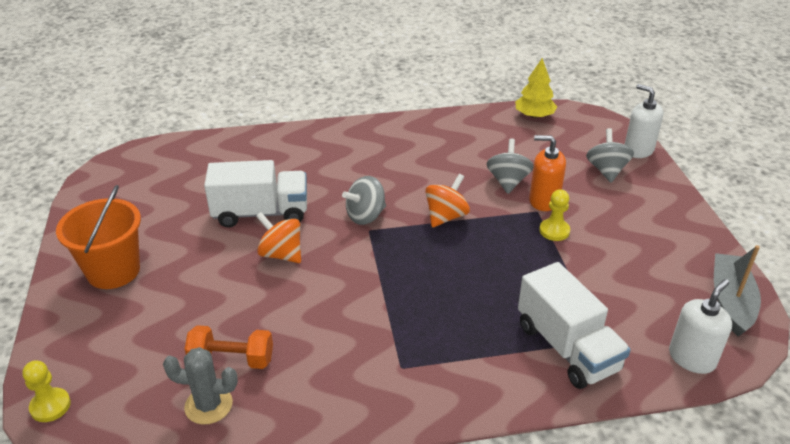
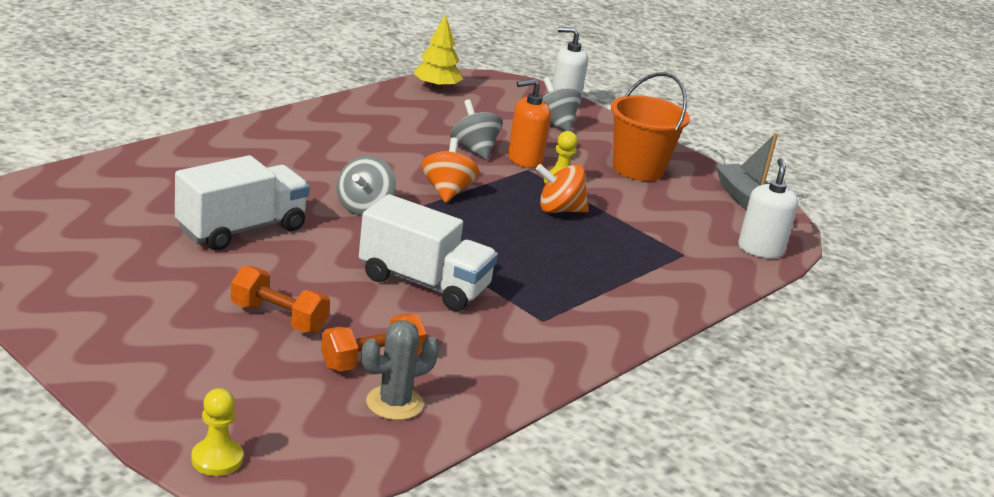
camera: 40 degrees left, 10 degrees down
orange bucket [56,185,141,289] -> orange bucket moved to [611,73,690,181]
orange spinning top [256,212,301,263] -> orange spinning top moved to [536,164,589,213]
white truck [518,262,631,389] -> white truck moved to [359,194,498,311]
none -> orange dumbbell [231,265,330,333]

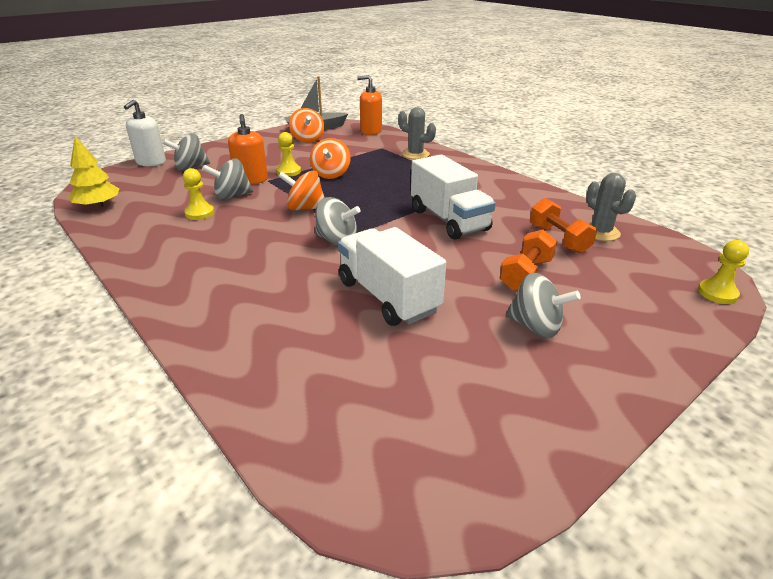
camera: 80 degrees left, 5 degrees up
white truck [359,194,498,311] -> white truck turned 120 degrees clockwise [411,155,496,240]
orange bucket [611,73,690,181] -> none
white soap dispenser [738,158,798,258] -> orange soap dispenser [357,75,382,135]
none -> yellow pawn [183,168,214,220]
none -> orange spinning top [289,108,324,143]
none -> grey cactus [398,107,436,159]
none -> grey spinning top [506,273,581,338]

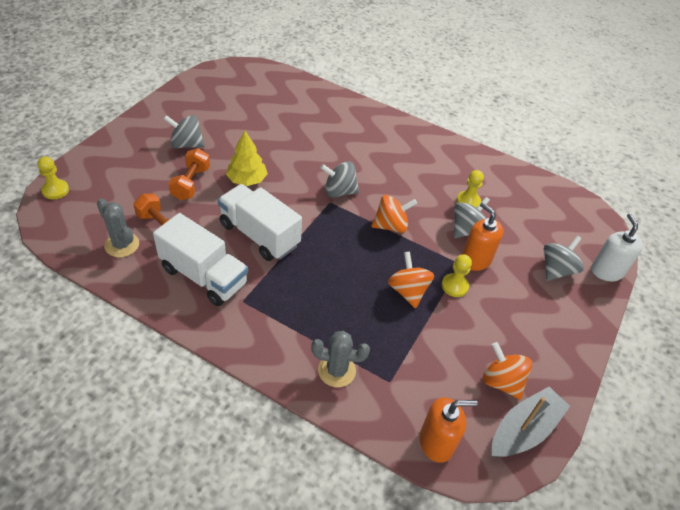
camera: 155 degrees right, 15 degrees up
yellow tree [69,136,119,209] -> yellow tree moved to [226,131,268,186]
white truck [338,227,446,326] -> white truck moved to [153,213,248,306]

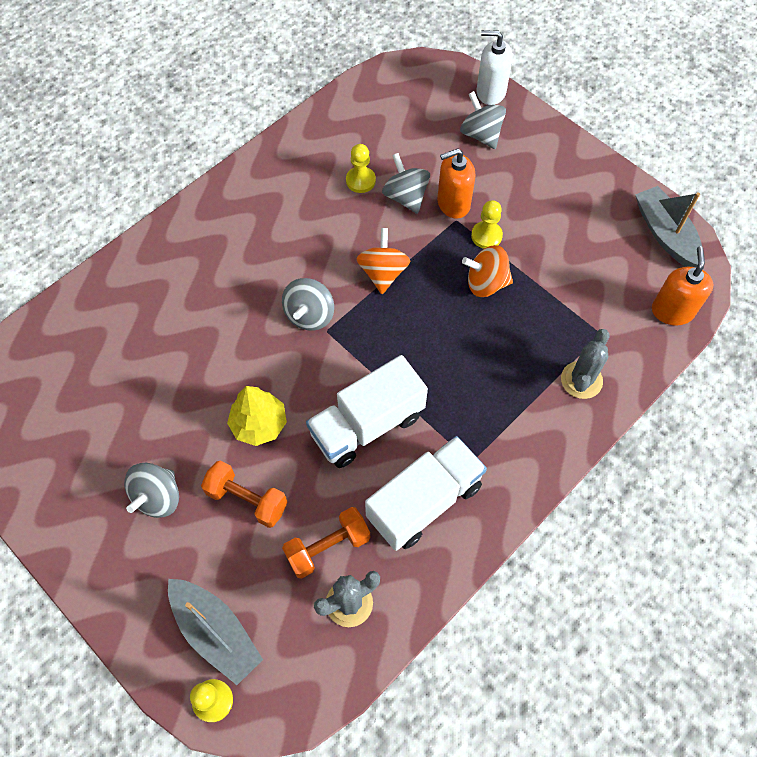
camera: 70 degrees left, 15 degrees up
orange spinning top [483,342,532,400] -> none
none -> grey boat [168,579,263,685]

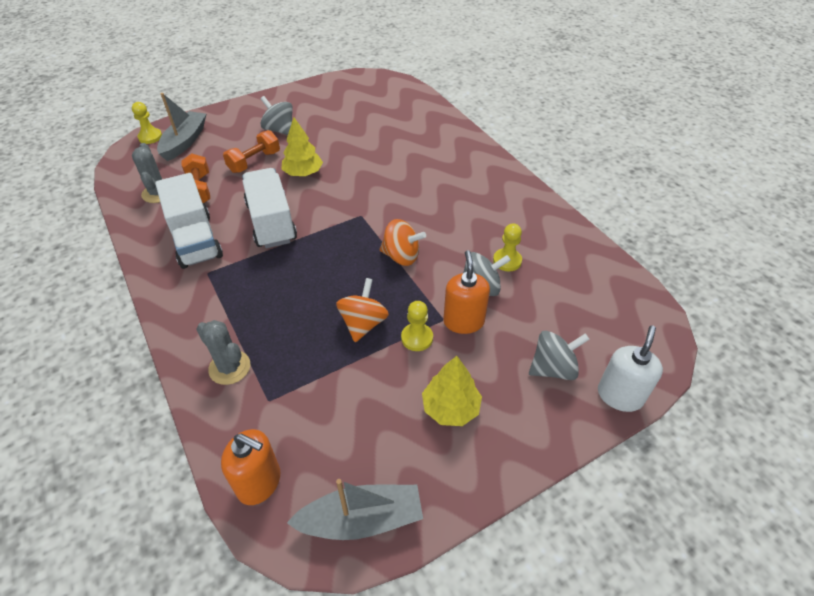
camera: 105 degrees right, 15 degrees down
grey boat [168,579,263,685] -> grey boat turned 135 degrees clockwise [157,93,206,161]
grey spinning top [282,278,334,331] -> none
none -> yellow tree [422,356,482,426]

